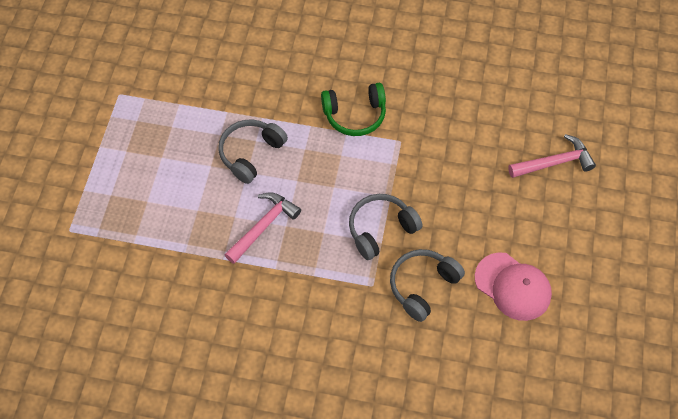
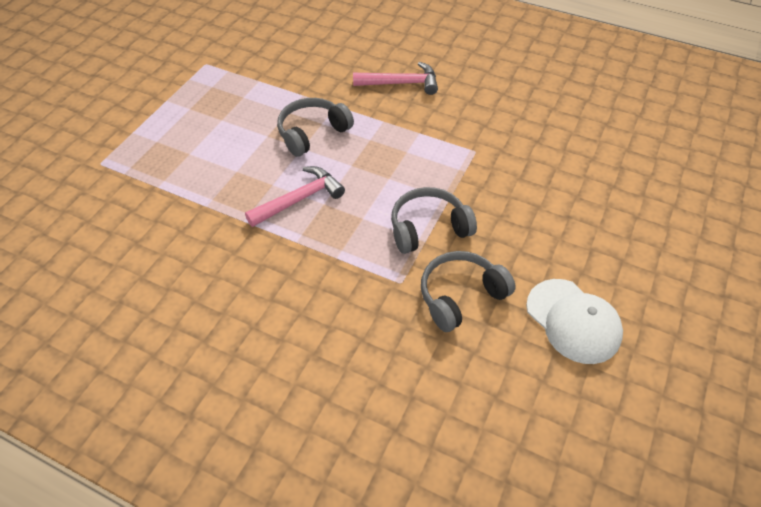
camera: 15 degrees right, 10 degrees down
green headphones [321,83,386,136] -> none
pink cap [475,252,552,321] -> white cap [526,279,623,364]
pink hammer [508,134,596,178] -> pink hammer moved to [353,62,438,95]

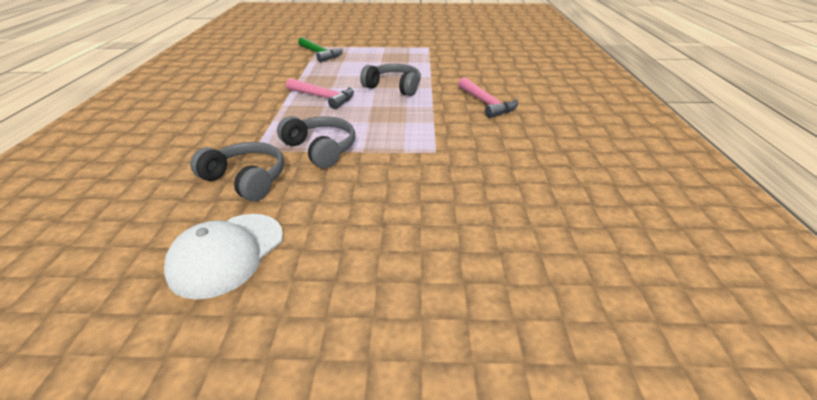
camera: 65 degrees right, 15 degrees down
none -> green hammer [298,37,343,62]

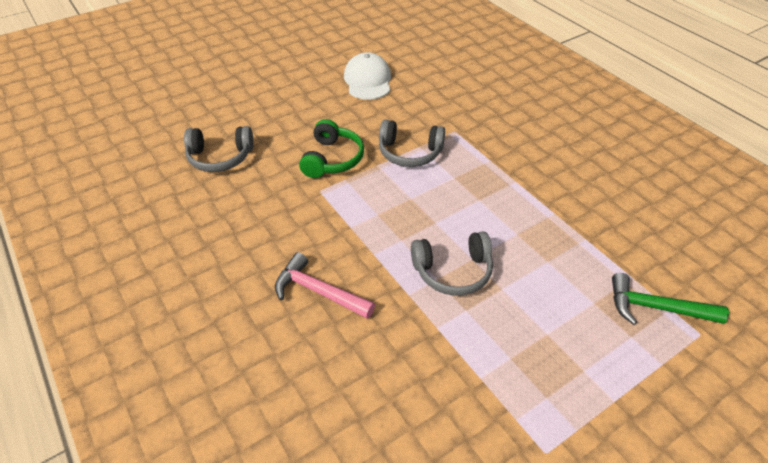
camera: 145 degrees right, 10 degrees up
grey headphones [190,142,284,201] -> grey headphones moved to [184,126,254,172]
pink hammer [286,78,354,109] -> none
none -> green headphones [299,119,364,178]

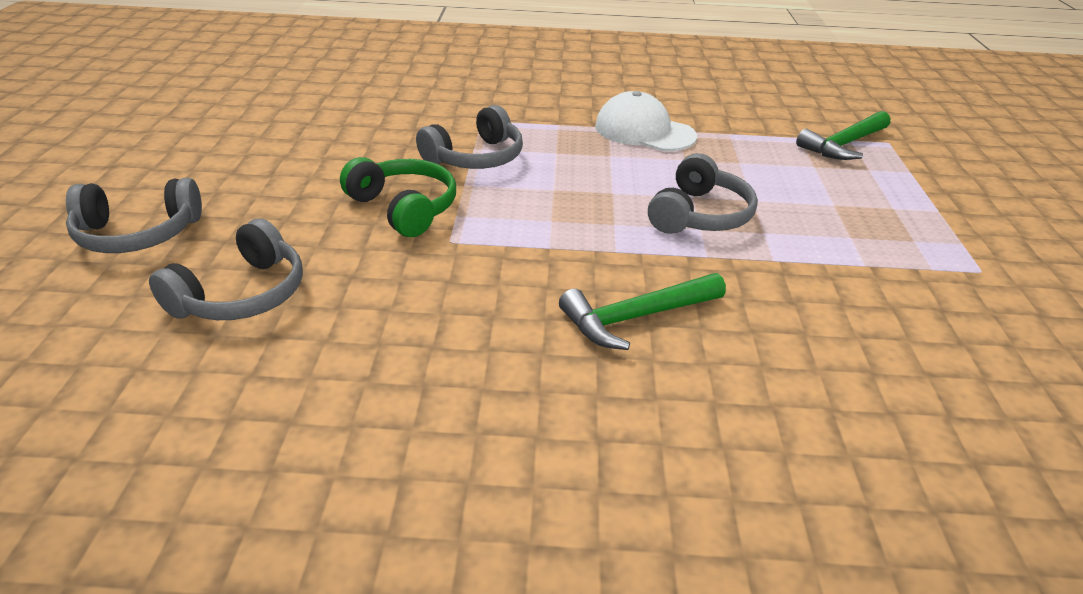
camera: 55 degrees left, 10 degrees down
pink hammer [275,252,375,319] -> green hammer [559,273,726,350]
white cap [344,52,391,100] -> white cap moved to [595,91,697,151]
none -> grey headphones [66,178,202,253]

